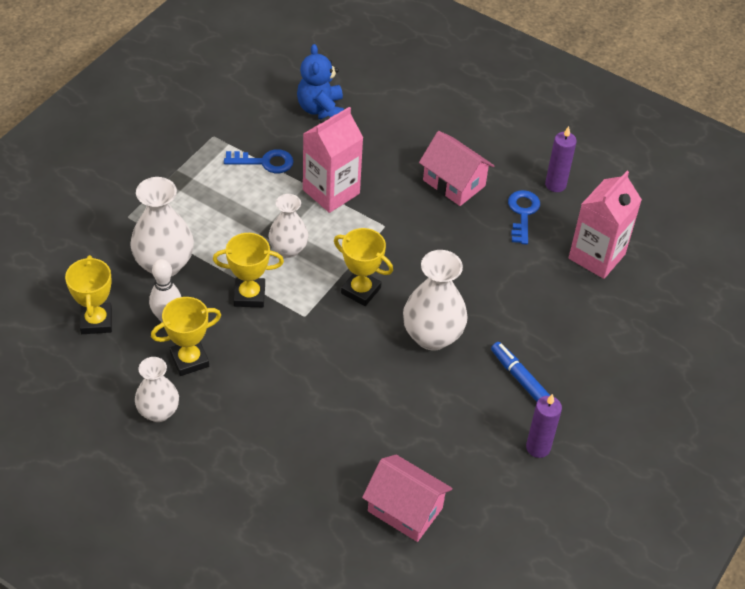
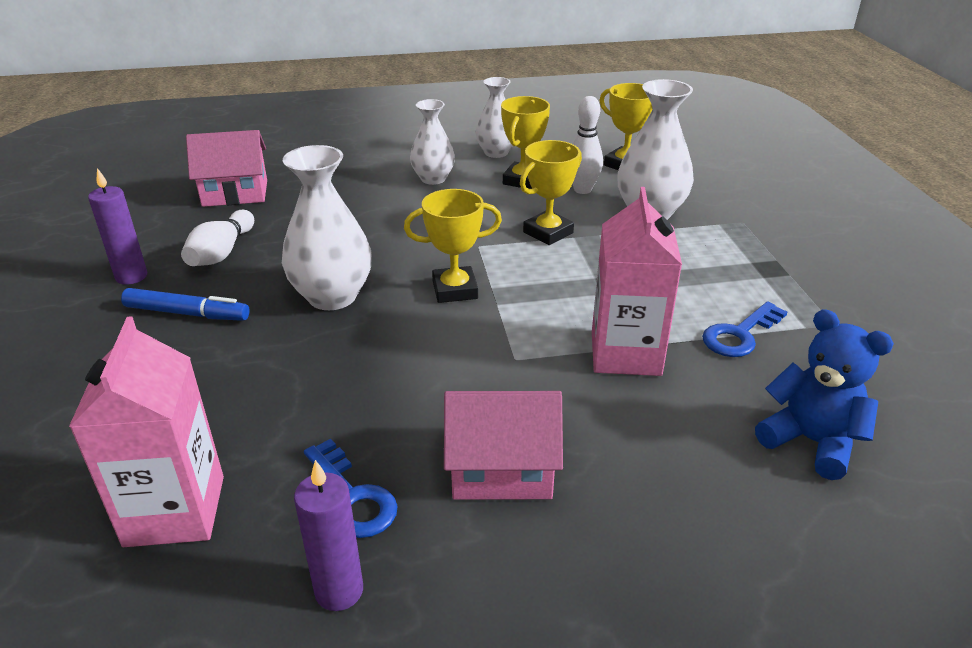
camera: 140 degrees right, 15 degrees down
white vase [269,194,309,258] -> white vase moved to [410,99,455,185]
none -> white bowling pin [181,210,254,266]

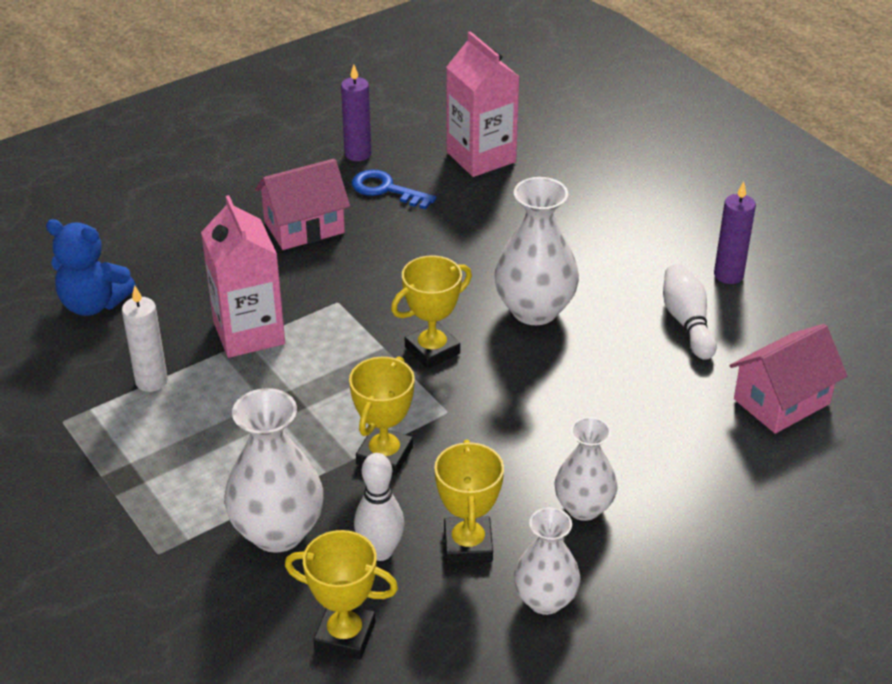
camera: 155 degrees right, 5 degrees up
blue marker [121,288,250,321] -> none
blue key [702,301,787,357] -> white candle [122,285,168,392]

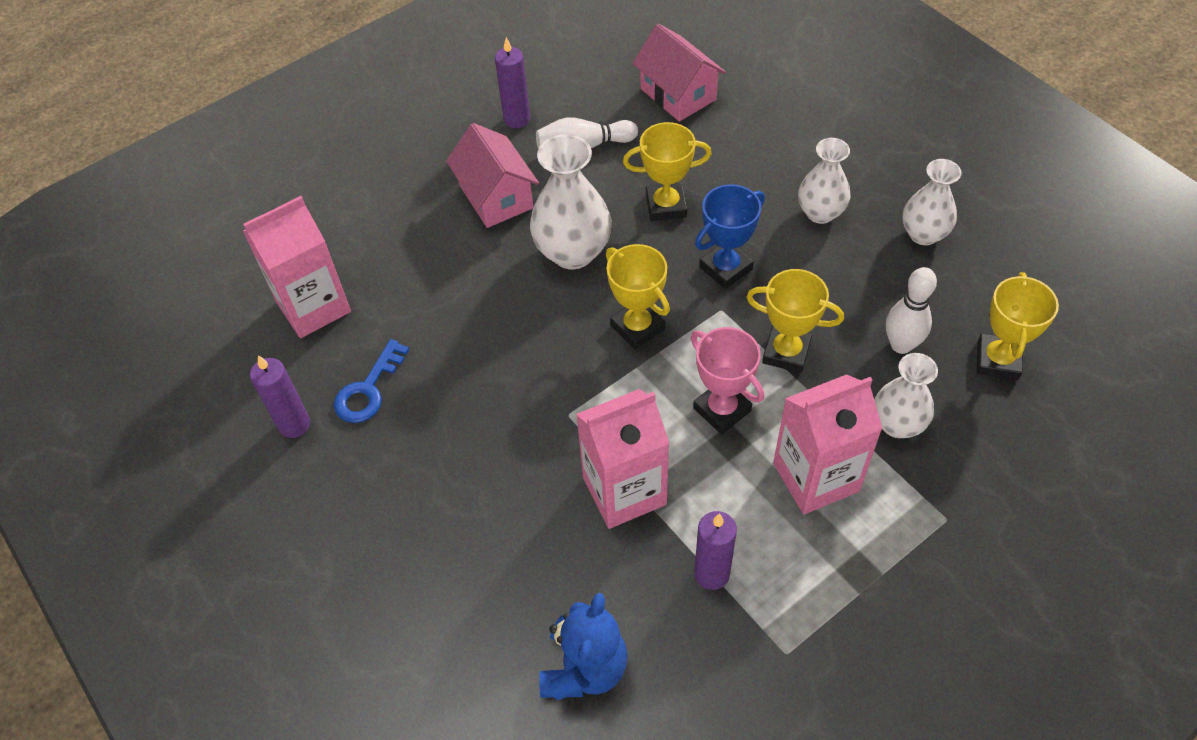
camera: 90 degrees left, 15 degrees up
white candle [122,285,168,392] -> purple candle [694,511,737,590]
white vase [224,388,324,553] -> white vase [875,353,938,438], size x0.65
pink house [255,159,350,250] -> pink house moved to [446,123,539,228]
yellow trophy [434,439,504,563] -> yellow trophy moved to [623,122,712,221]
none -> pink trophy [691,327,764,434]
none -> blue trophy [695,184,765,289]
none -> pink carton [773,374,883,515]

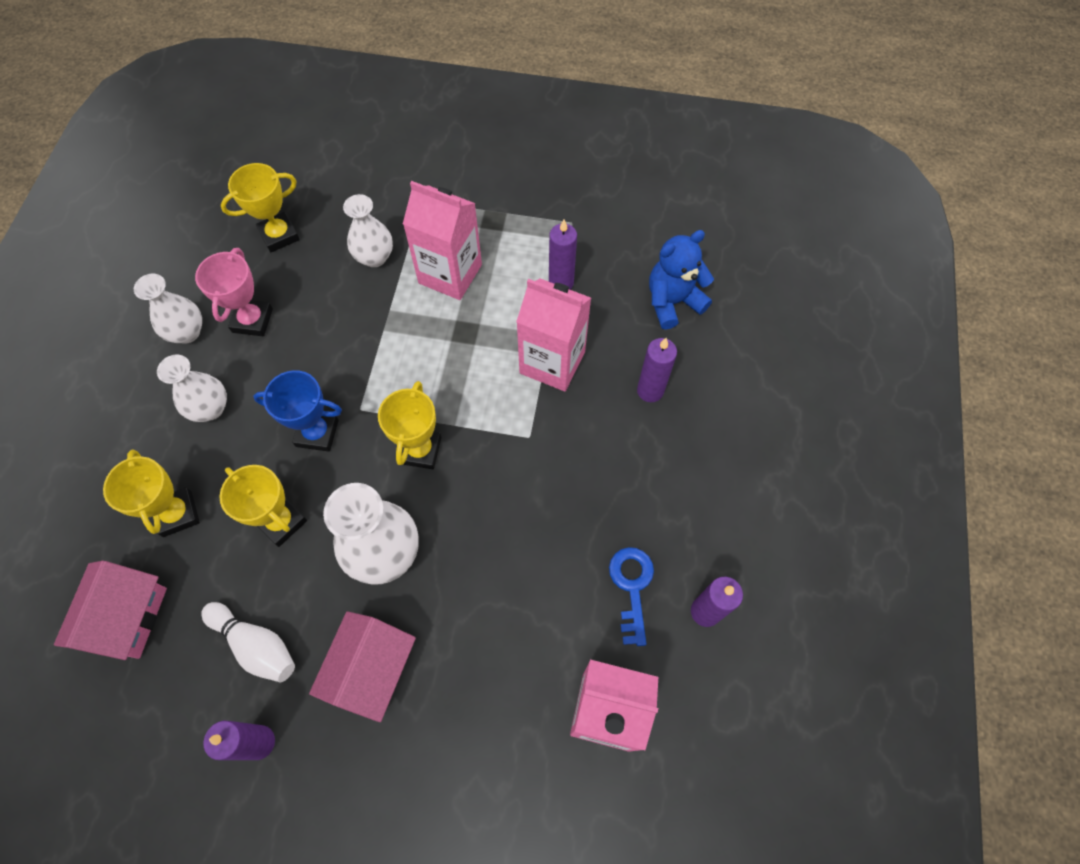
camera: 135 degrees left, 10 degrees up
blue key [334,339,410,423] -> blue key turned 75 degrees counterclockwise [609,547,654,646]
pink trophy [691,327,764,434] -> pink trophy moved to [195,248,273,336]
yellow trophy [747,269,844,373] -> yellow trophy moved to [103,449,200,537]
white bowling pin [886,267,937,354] -> none
none -> purple candle [637,338,677,402]

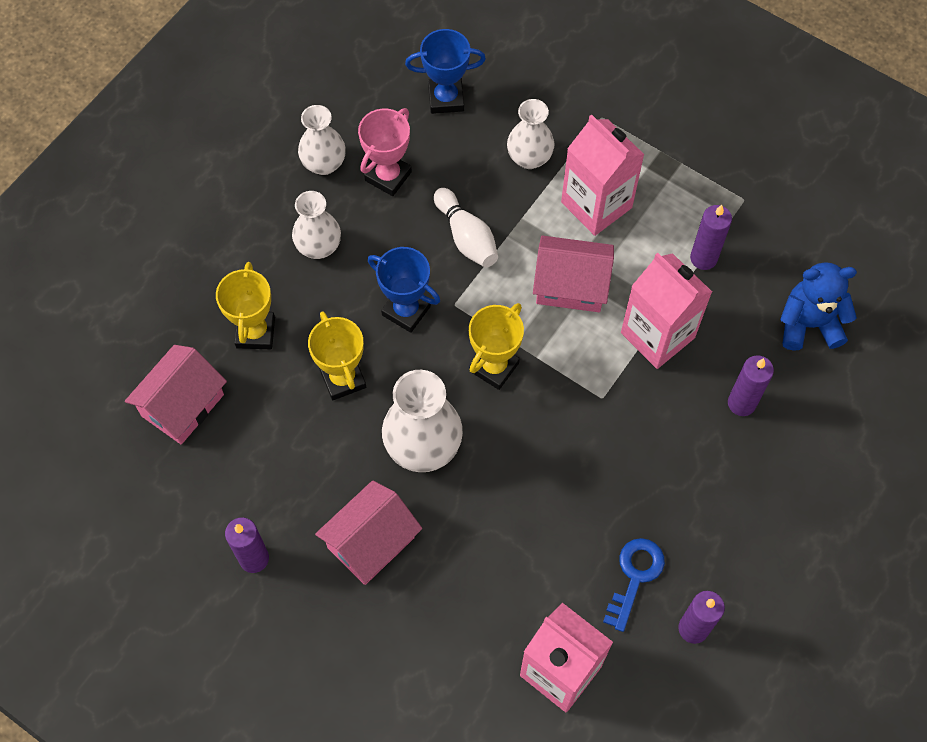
camera: 25 degrees right, 0 degrees up
white bowling pin [201,602,295,682] -> white bowling pin moved to [434,188,498,267]
yellow trophy [221,163,300,252] -> blue trophy [405,29,486,114]
none -> pink house [533,236,614,312]

